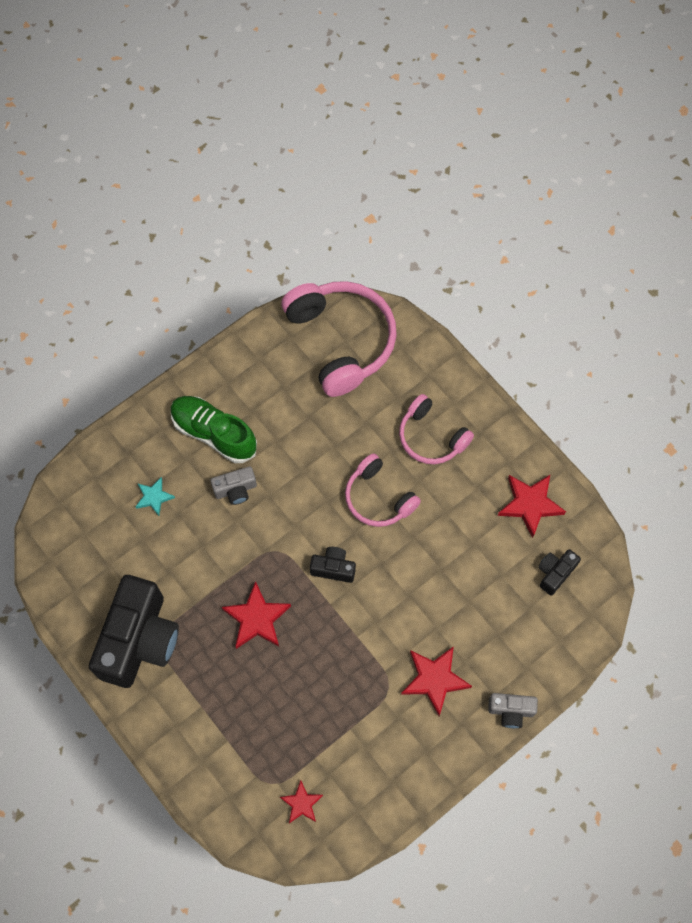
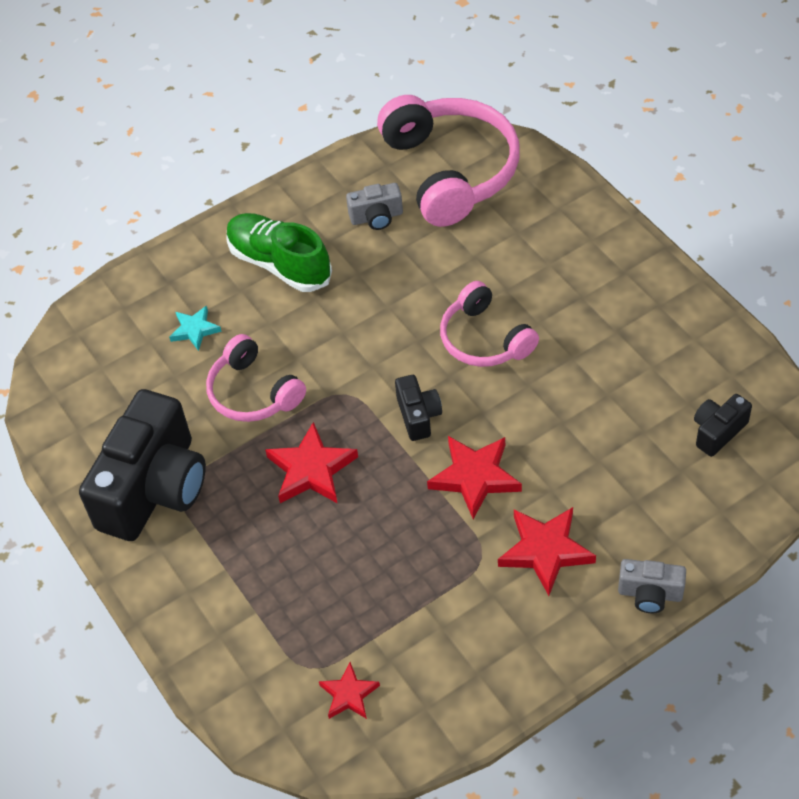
camera: 10 degrees right, 15 degrees down
grey camera [211,466,257,505] -> grey camera moved to [346,183,403,230]
black camera [310,547,356,583] -> black camera turned 60 degrees clockwise [395,375,442,441]
pink headphones [399,394,474,464] -> pink headphones moved to [206,334,306,422]
red star [498,475,566,538] -> red star moved to [427,436,522,519]

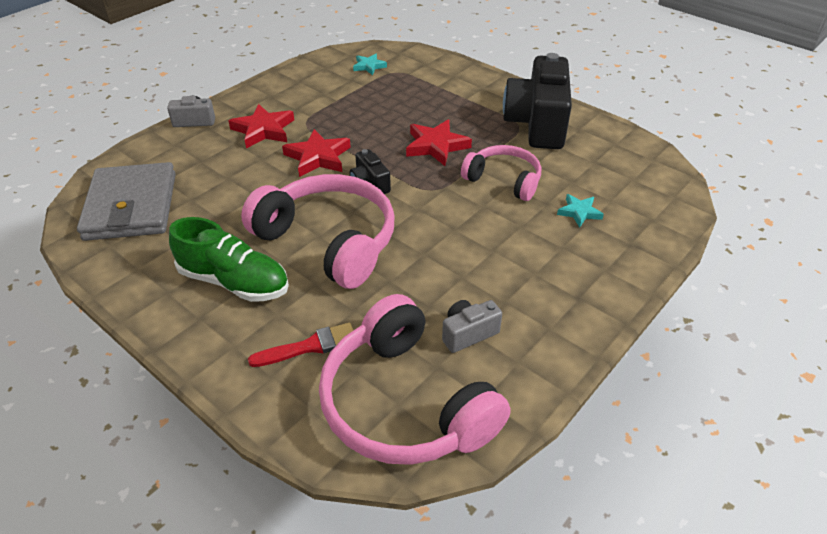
camera: 160 degrees right, 10 degrees down
green shoe [226,213,332,292] -> green shoe moved to [169,217,289,302]
red star [319,662,380,719] -> turquoise star [353,54,387,75]
pink headphones [440,281,539,367] -> pink headphones [241,174,395,289], size x1.69
black camera [694,394,752,457] -> grey wallet [77,162,176,241]
none -> red brush [248,323,353,367]

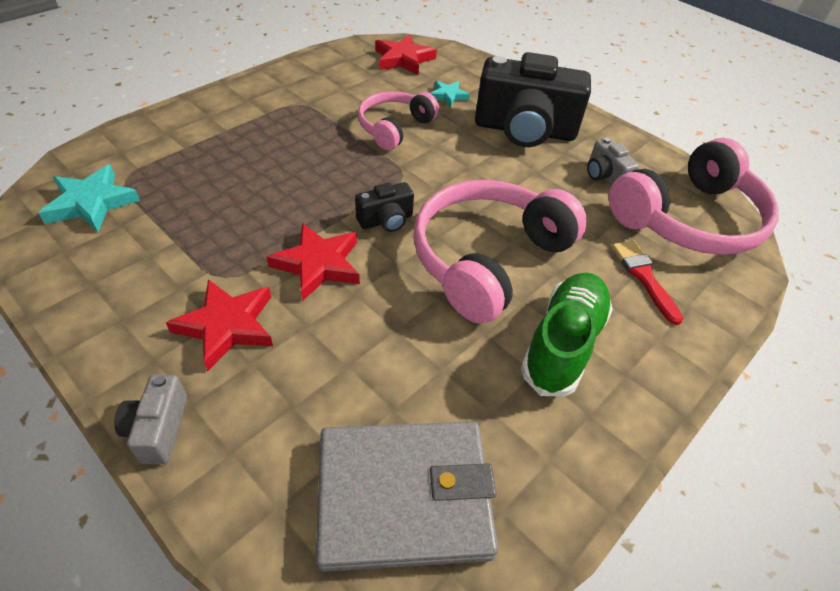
camera: 90 degrees left, 5 degrees up
turquoise star [353,54,387,75] -> turquoise star [39,165,140,232], size x1.67
red star [406,119,472,166] -> red star moved to [375,34,437,75]
black camera [503,53,572,149] -> black camera moved to [475,52,591,147]

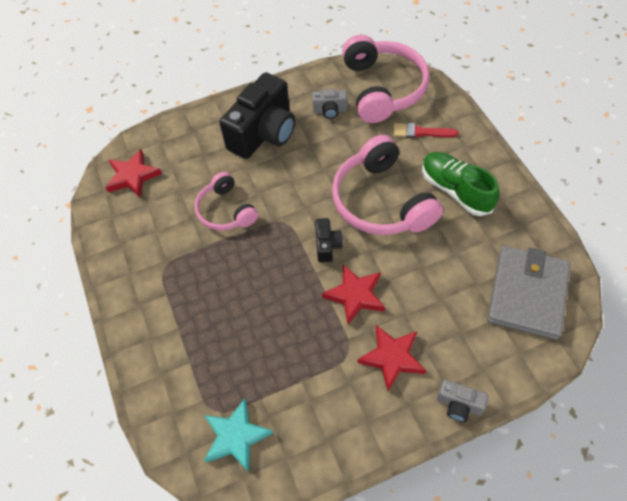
camera: 60 degrees left, 10 degrees up
turquoise star [430,81,470,108] -> none

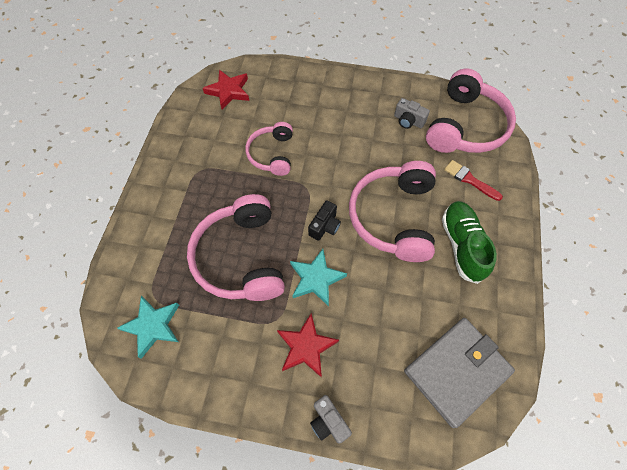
camera: 30 degrees right, 5 degrees up
black camera [219,72,295,159] -> none
red star [322,264,385,324] -> turquoise star [290,249,347,306]
none -> pink headphones [187,194,285,301]

